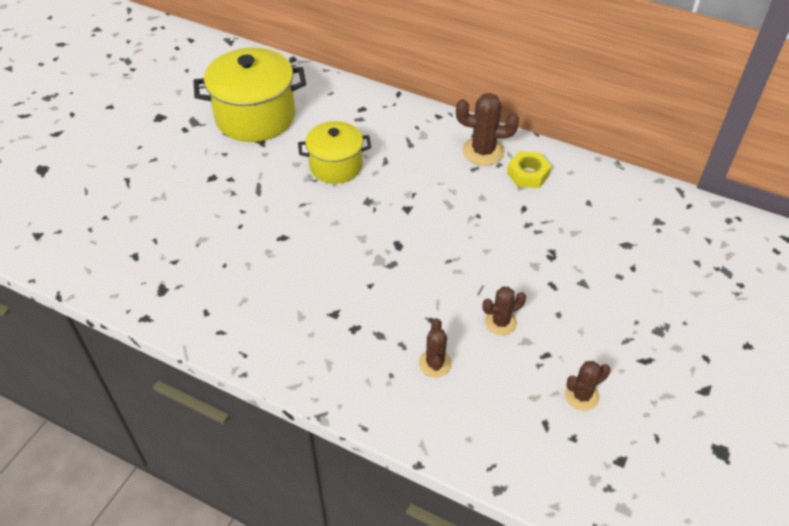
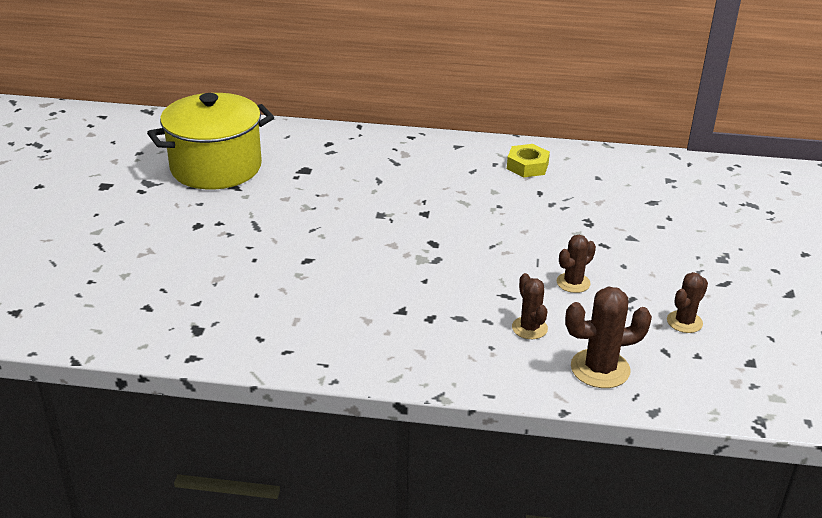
camera: 20 degrees left, 15 degrees down
yellow pot [298,121,371,184] -> none
brown cactus [456,93,519,166] -> brown cactus moved to [565,287,652,388]

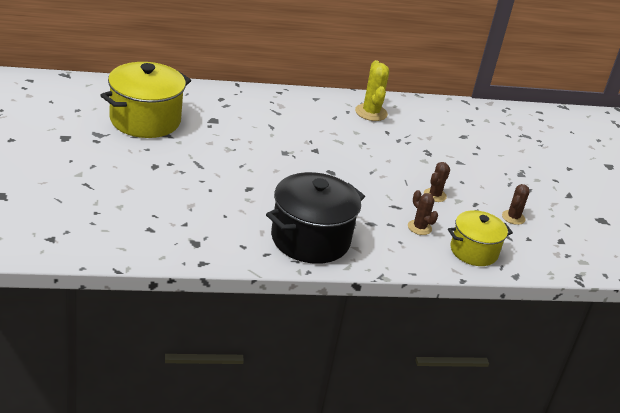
camera: 20 degrees left, 0 degrees up
yellow nut [507,144,550,177] -> yellow cactus [355,60,389,121]
brown cactus [565,287,652,388] -> yellow pot [448,210,513,266]
none -> black pot [266,172,365,264]

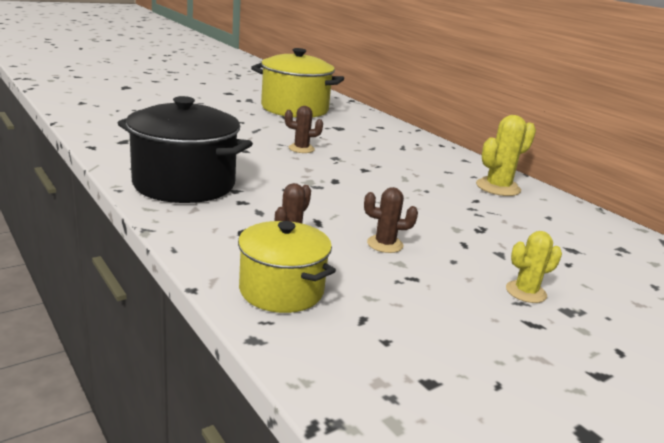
camera: 65 degrees right, 10 degrees down
brown cactus [502,184,529,225] -> brown cactus moved to [285,106,323,153]
none -> yellow cactus [506,231,562,303]

